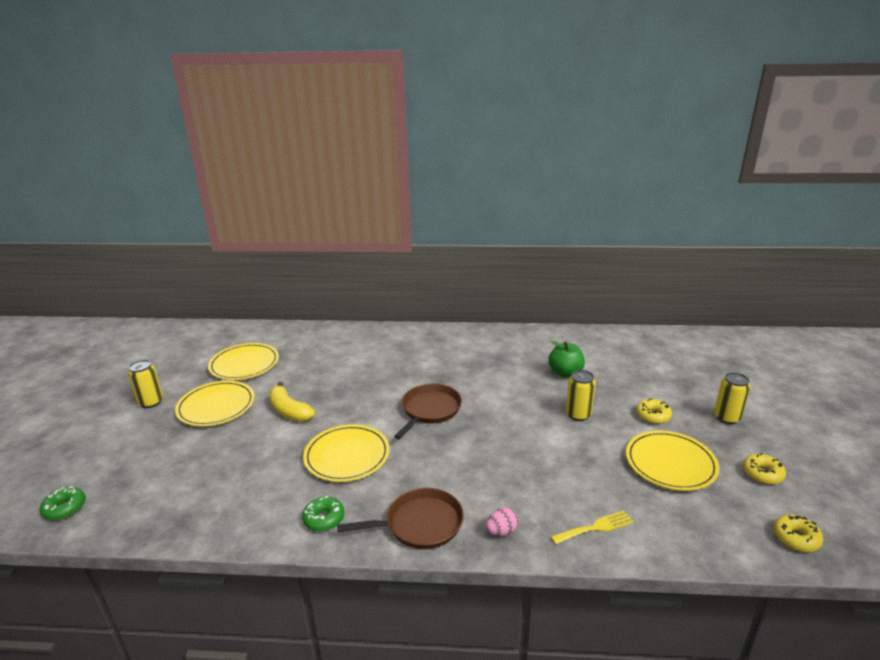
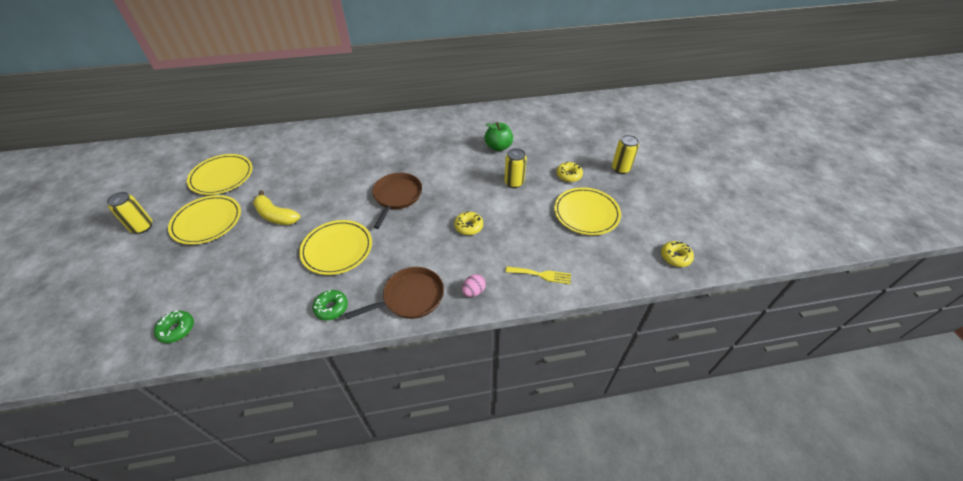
camera: 15 degrees left, 20 degrees up
green donut [40,486,86,520] -> green donut moved to [154,311,194,343]
yellow fork [551,511,634,544] -> yellow fork turned 45 degrees clockwise [506,266,571,284]
yellow donut [743,453,786,484] -> yellow donut moved to [454,211,483,235]

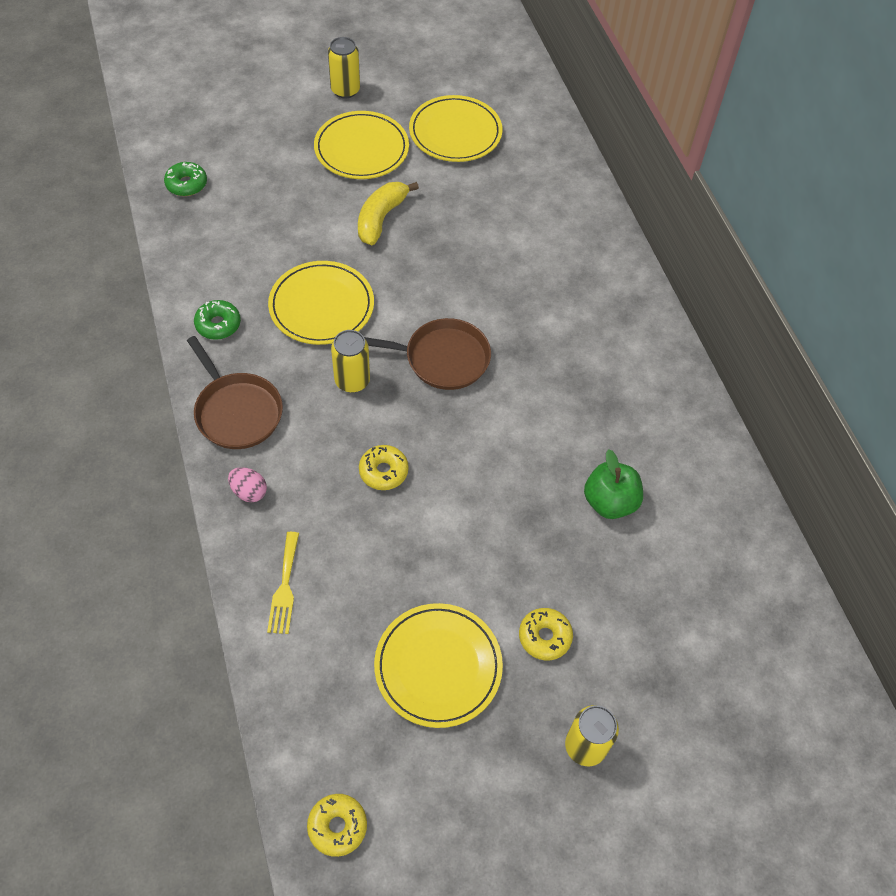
camera: 80 degrees right, 10 degrees up
yellow can [504,148,527,188] -> yellow can moved to [331,330,370,393]

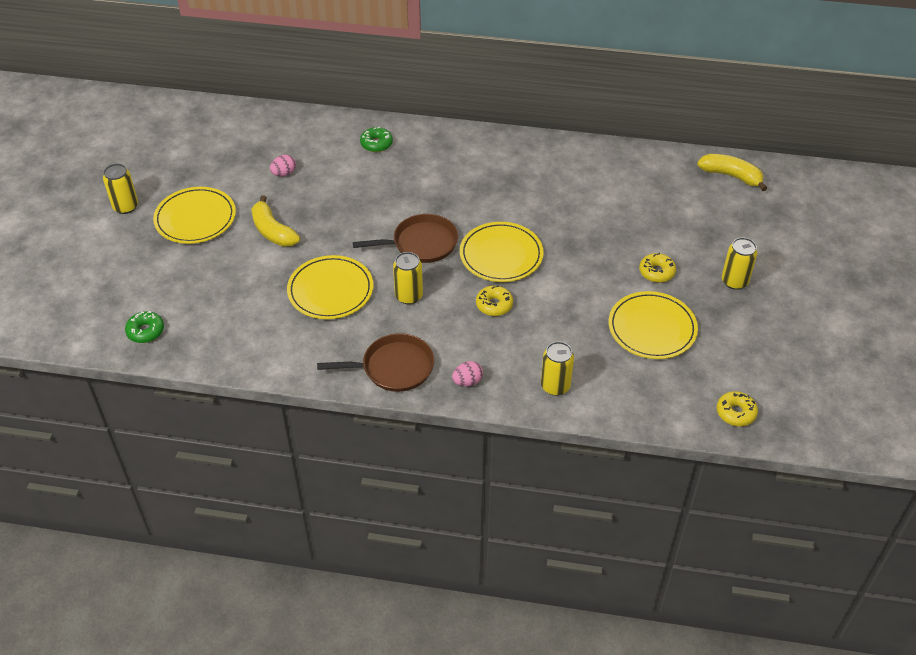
camera: 60 degrees left, 10 degrees down
green donut [194,300,241,340] -> green donut moved to [360,127,393,152]
yellow fork [267,532,299,634] -> yellow can [541,342,574,396]
brown pan [364,318,491,390] -> brown pan turned 45 degrees clockwise [353,214,458,263]
yellow plate [409,95,502,162] -> yellow plate moved to [460,222,544,282]
green apple [584,449,643,519] -> none
none -> pink egg [270,154,296,176]
none -> yellow banana [697,154,767,191]

